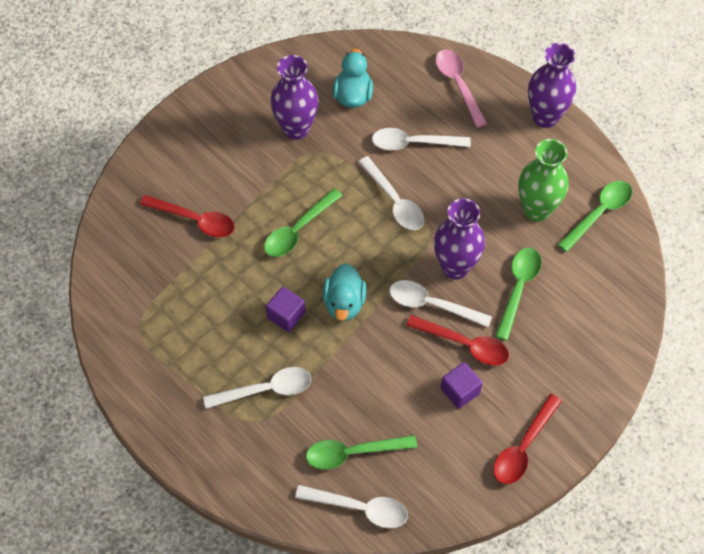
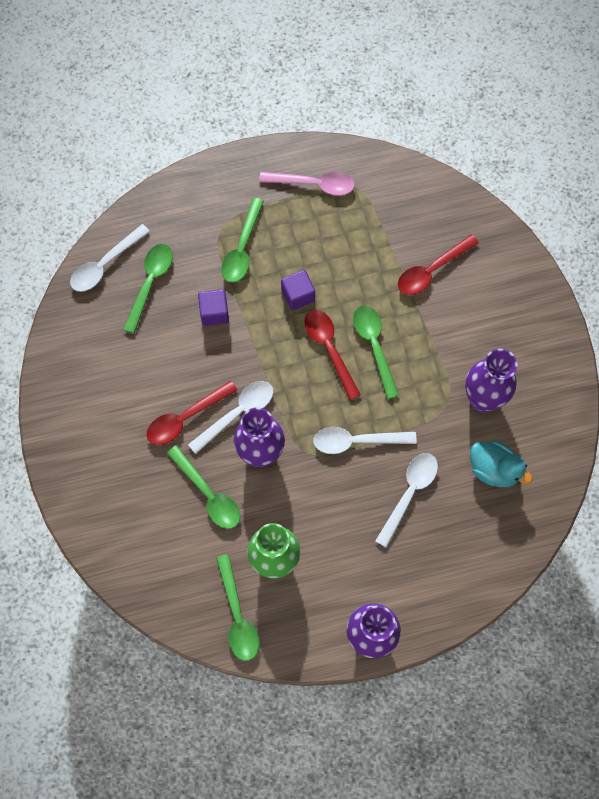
camera: 120 degrees right, 10 degrees up
white spoon [203,367,311,409] -> green spoon [221,198,264,282]
turquoise duck [323,263,366,321] -> none
pink spoon [435,49,487,128] -> pink spoon moved to [259,172,355,196]
purple cube [441,362,483,409] -> purple cube moved to [198,289,229,326]
red spoon [493,394,562,484] -> red spoon moved to [304,310,361,400]

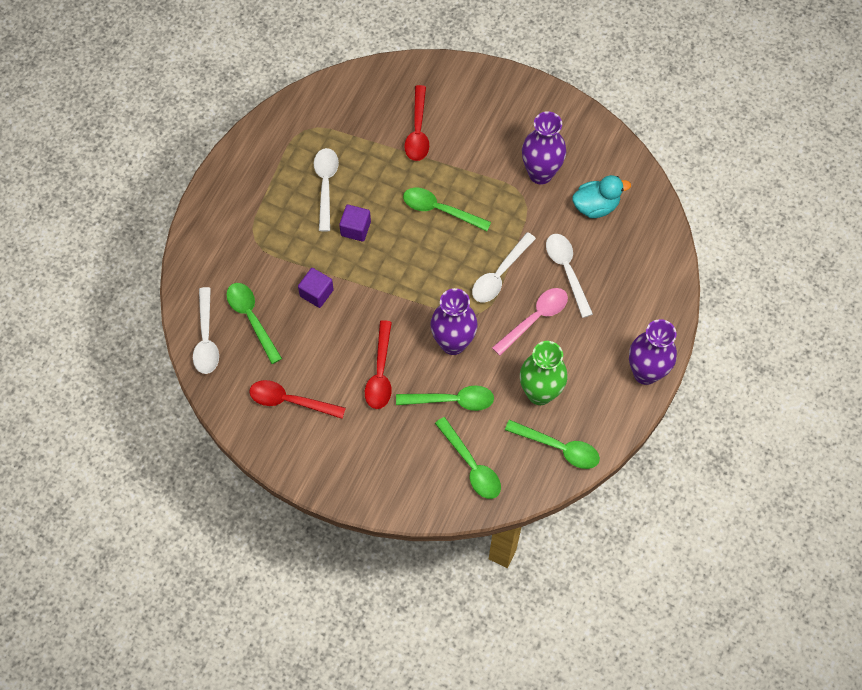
camera: 50 degrees left, 5 degrees down
white spoon [188,381,273,454] -> white spoon moved to [314,148,339,232]
green spoon [221,198,264,282] -> green spoon moved to [435,417,501,499]
pink spoon [259,172,355,196] -> pink spoon moved to [492,288,568,356]
red spoon [304,310,361,400] -> red spoon moved to [249,380,346,419]

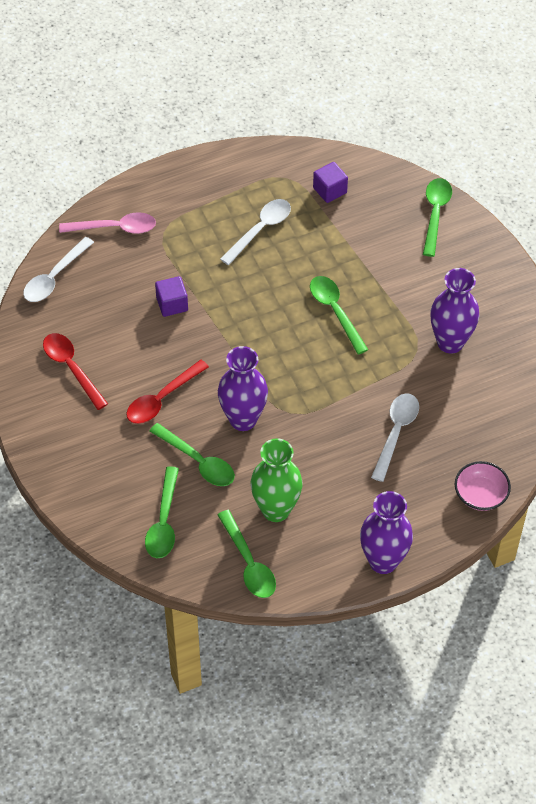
camera: 40 degrees right, 10 degrees down
green spoon [226,283,282,364] -> green spoon moved to [423,178,452,257]
purple cube [339,204,371,242] -> purple cube moved to [313,162,348,203]
red spoon [404,85,429,161] -> none
white spoon [472,232,536,303] -> none
pink spoon [492,288,568,356] -> pink spoon moved to [59,212,156,234]
turquoise duck [572,175,631,218] -> none
none -> pink bowl [455,461,511,511]

